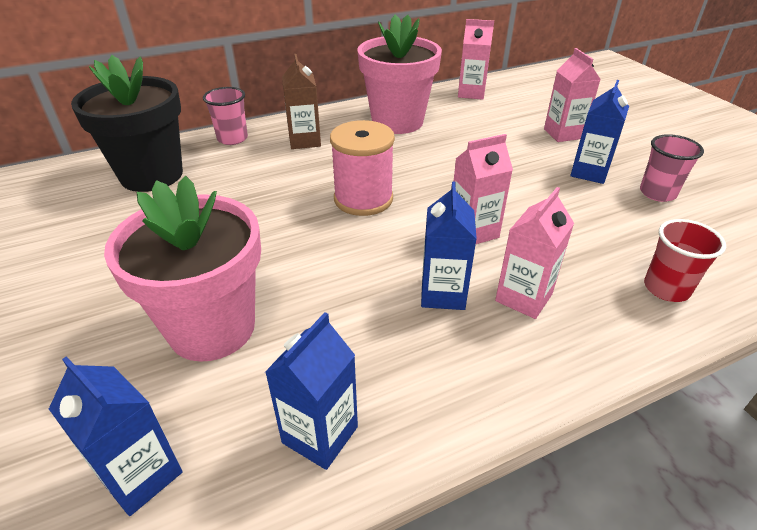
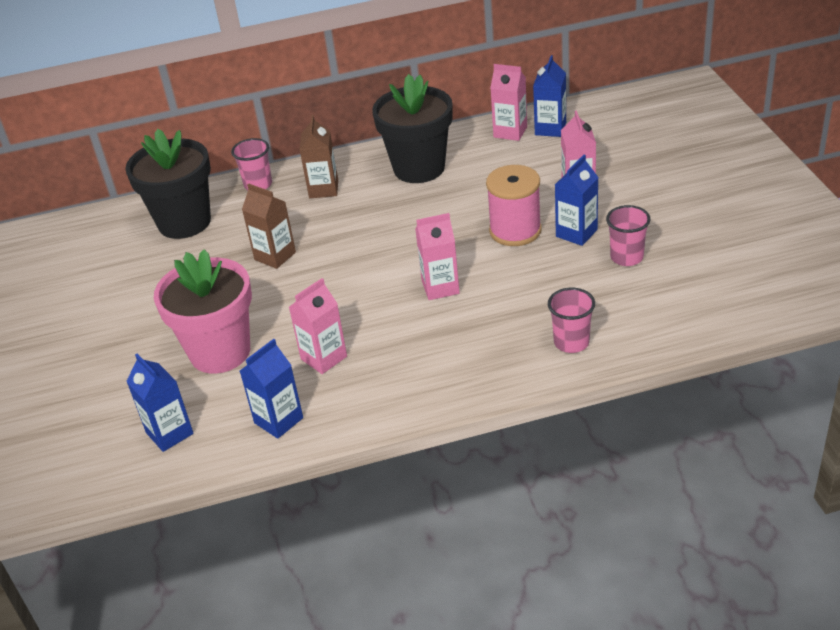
camera: 15 degrees right, 0 degrees up
pink spool [330,120,395,216] -> pink spool moved to [486,165,542,246]
pink flower pot [358,14,442,134] -> black flower pot [372,74,453,183]
blue carton [421,182,477,310] -> blue carton moved to [533,55,566,137]
pink carton [495,187,574,319] -> pink carton moved to [289,278,347,374]
red cup [644,219,726,302] -> pink cup [548,288,595,353]
none -> brown carton [242,183,296,269]

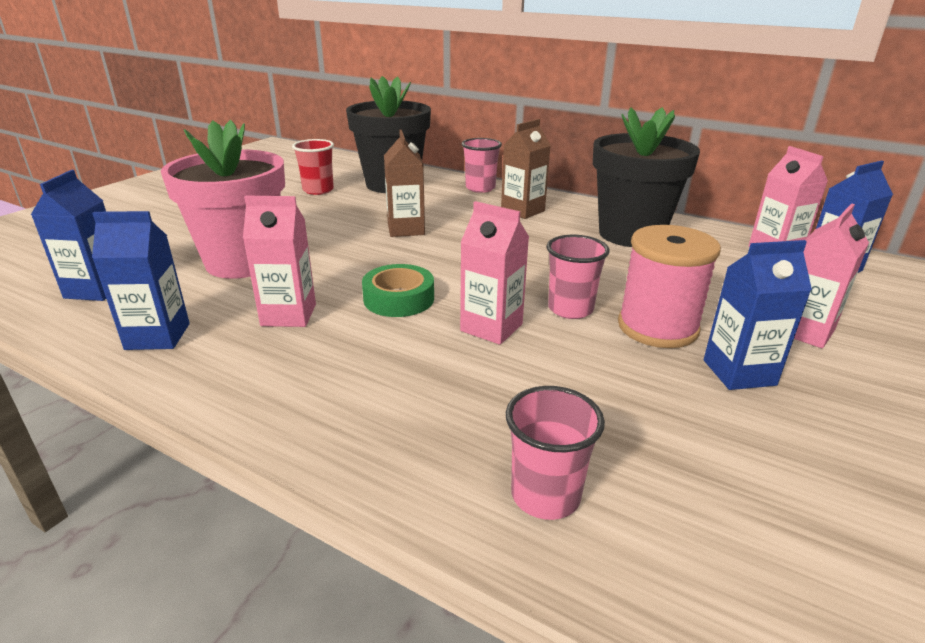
camera: 40 degrees right, 10 degrees down
pink cup [606,205,651,266] -> pink cup moved to [547,235,609,319]
none -> red cup [292,139,334,195]
none -> green tape [362,264,434,317]

